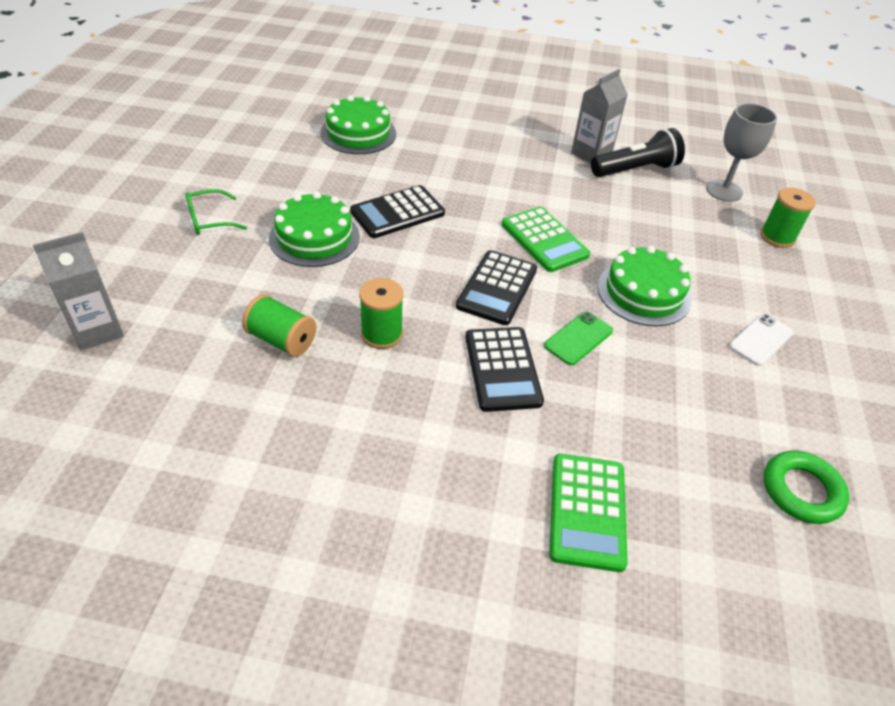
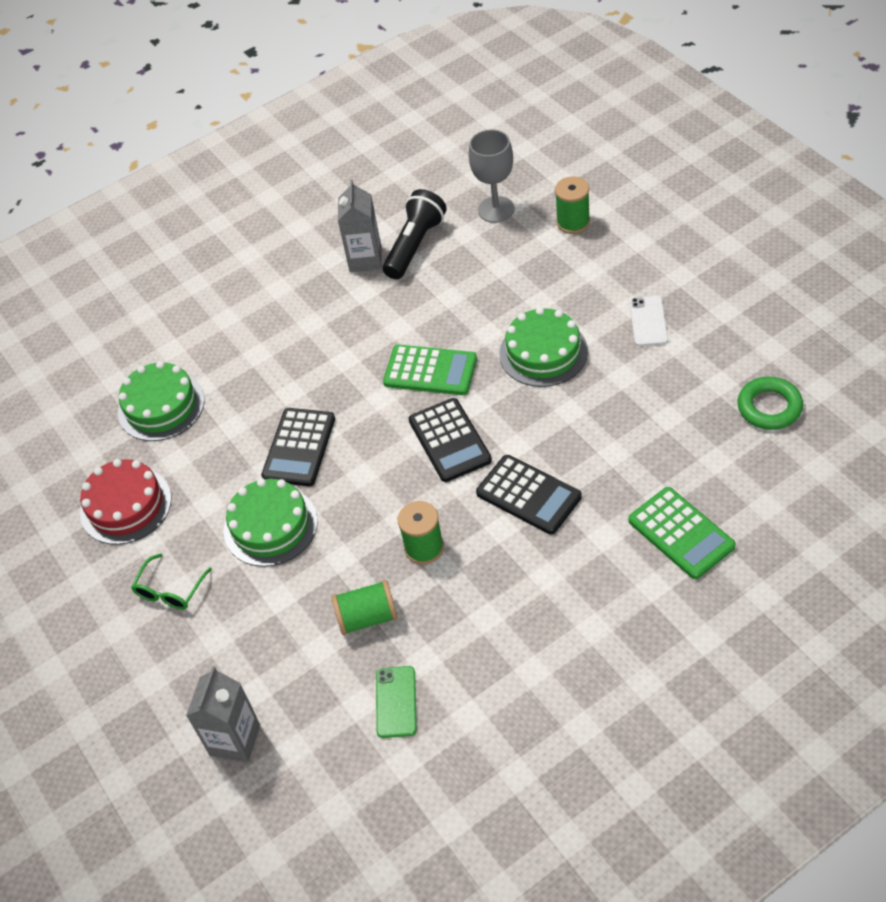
camera: 35 degrees left, 5 degrees up
green phone [544,312,613,365] -> green phone moved to [376,666,417,738]
none -> red cake [80,459,172,545]

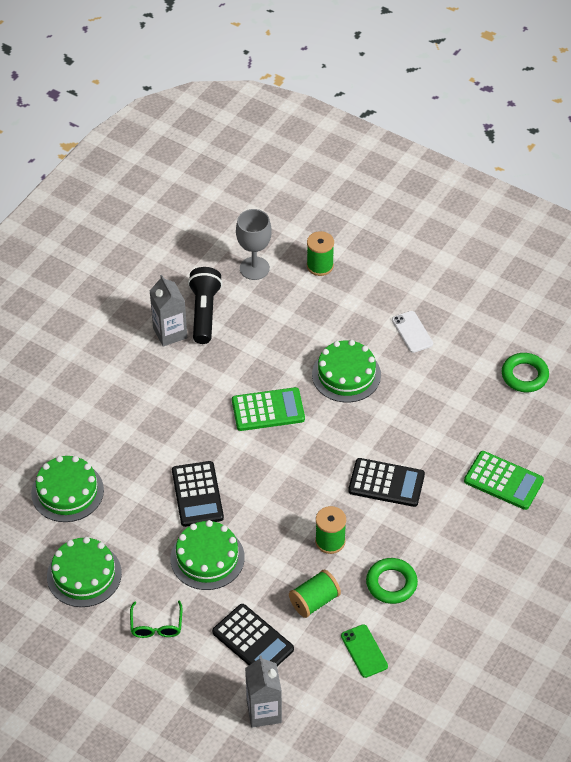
camera: 30 degrees left, 0 degrees up
red cake [80,459,172,545] -> green cake [47,537,122,607]
black calculator [408,398,492,482] -> black calculator moved to [212,604,294,666]
none -> green ring [366,558,418,604]

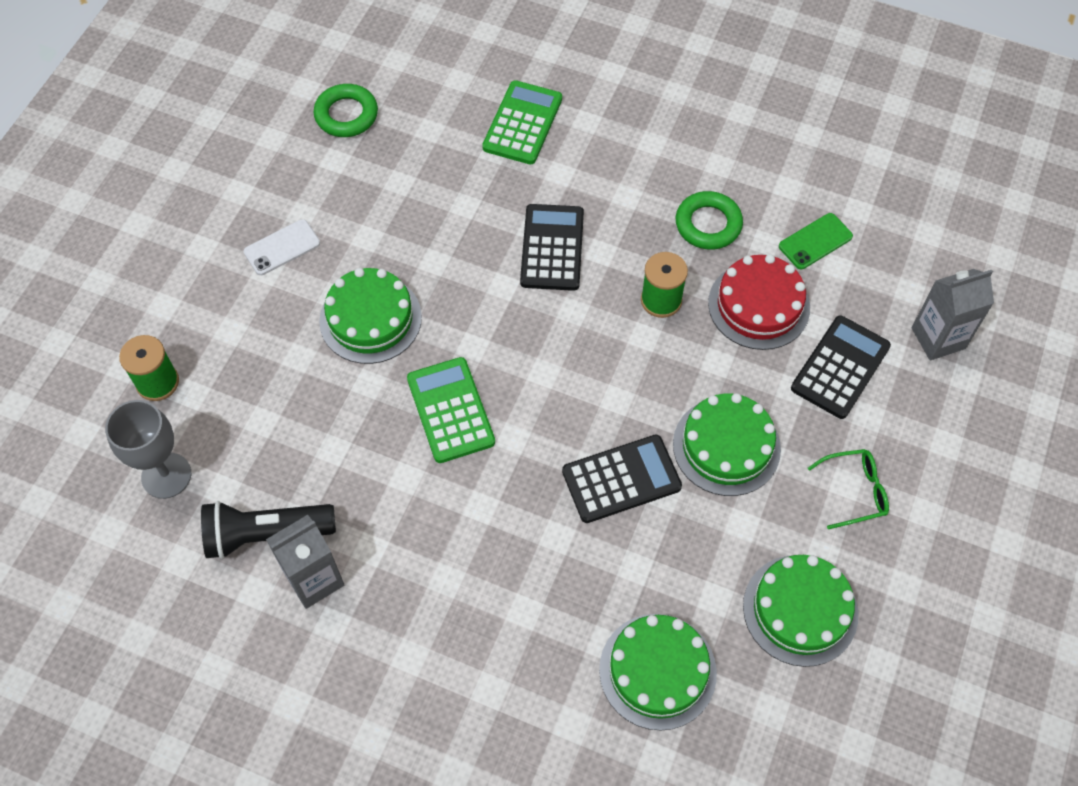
camera: 100 degrees left, 10 degrees up
green spool [289,569,341,618] -> red cake [708,254,810,350]

